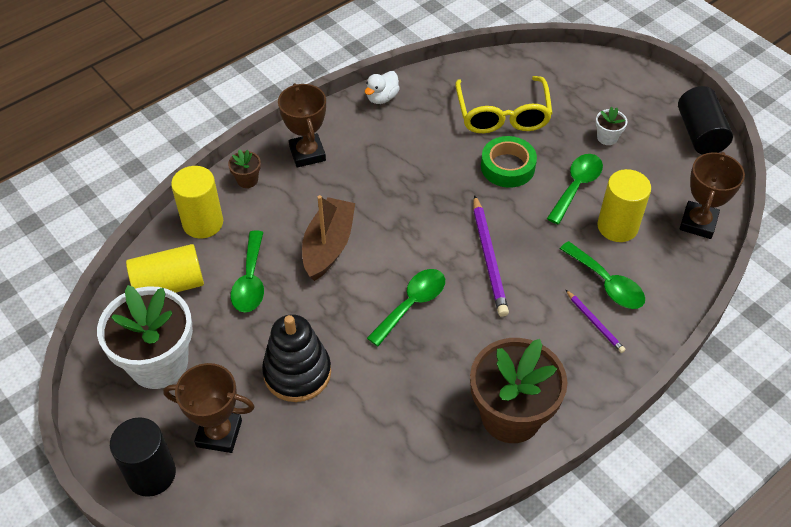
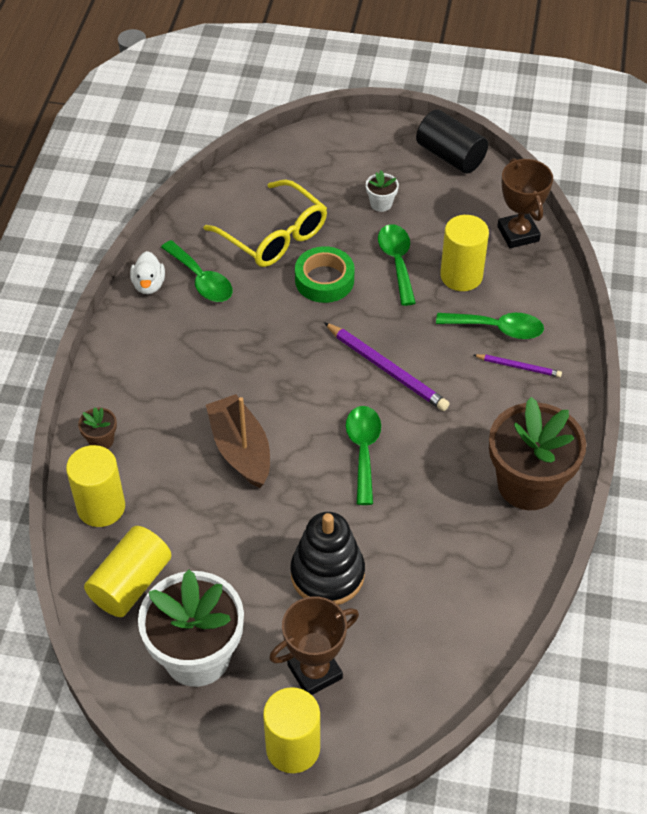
camera: 40 degrees left, 0 degrees up
black cylinder [110,417,176,497] -> yellow cylinder [263,687,320,773]
green spoon [231,230,264,312] -> green spoon moved to [161,240,233,302]
brown trophy [278,83,326,168] -> none

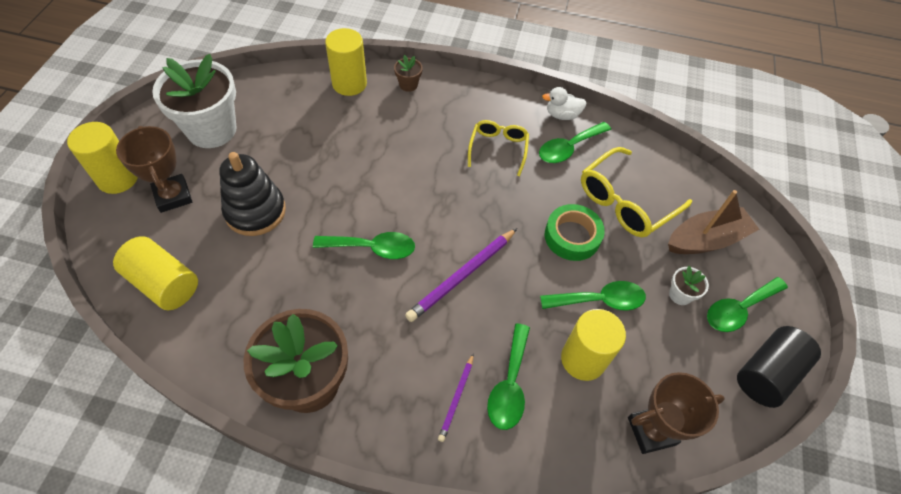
camera: 90 degrees right, 5 degrees up
yellow cylinder [84,526,171,617] -> yellow cylinder moved to [113,236,198,310]
brown boat [206,394,270,488] -> brown boat moved to [668,190,759,254]
none -> yellow glasses [468,120,529,176]
none -> green spoon [707,277,788,332]

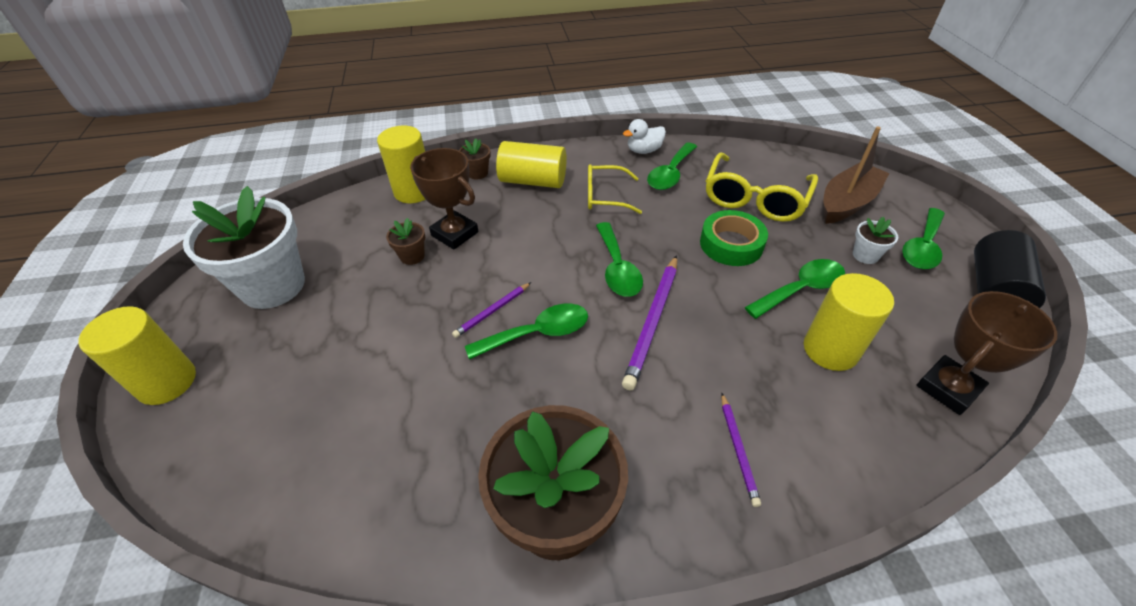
camera: 20 degrees left, 10 degrees down
yellow cylinder [113,236,198,310] -> yellow cylinder moved to [496,141,567,188]
brown trophy [116,126,192,213] -> brown trophy moved to [410,148,479,249]
black stacking toy [219,152,286,236] -> none
yellow glasses [468,120,529,176] -> yellow glasses turned 75 degrees counterclockwise [588,164,642,214]
green spoon [487,323,530,430] -> green spoon moved to [596,222,643,297]
none -> brown flower pot [386,218,425,265]
none -> purple pencil [452,282,531,338]

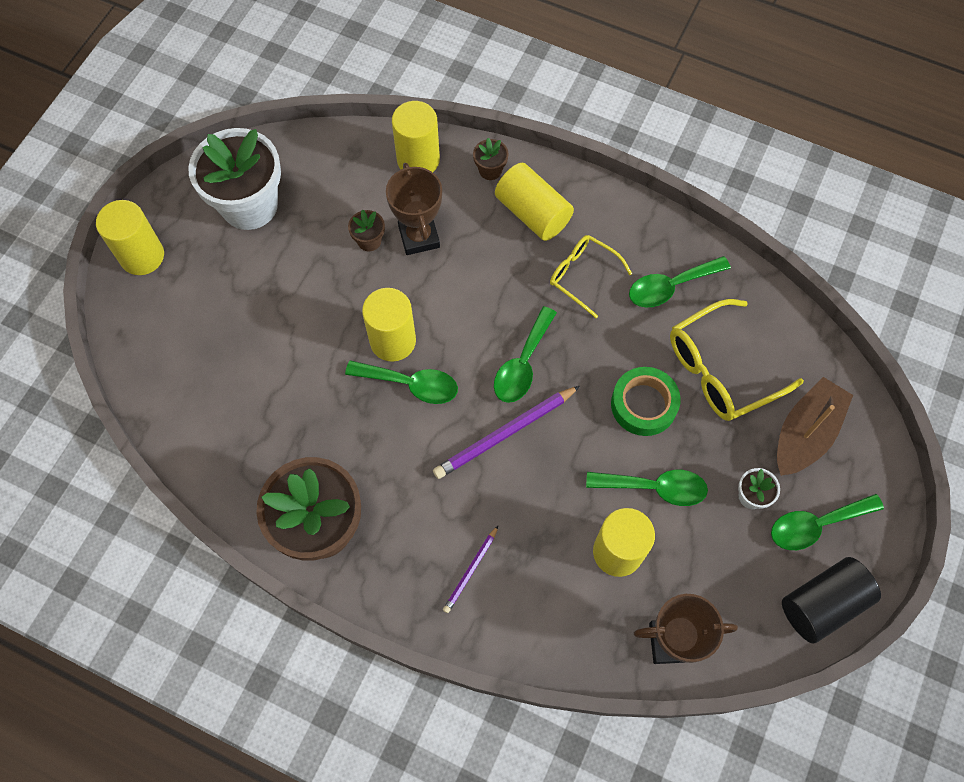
camera: 35 degrees right, 20 degrees up
purple pencil [452,282,531,338] -> yellow cylinder [362,288,416,362]
white duck [623,119,666,154] -> none
brown boat [823,126,889,224] -> brown boat turned 45 degrees counterclockwise [777,377,853,476]

